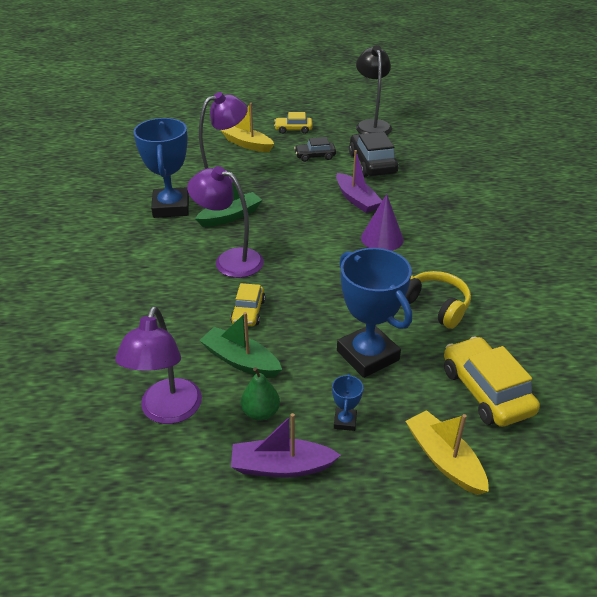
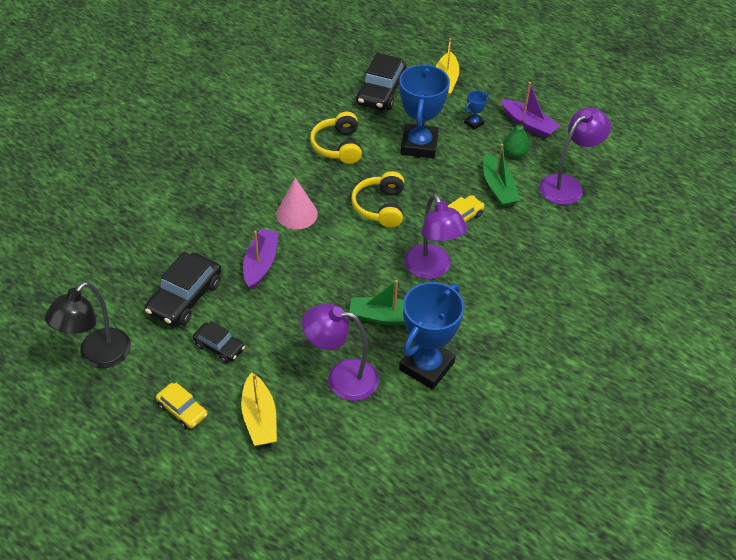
camera: 140 degrees left, 10 degrees up
purple cone [361,194,404,251] -> pink cone [276,178,318,230]
yellow car [444,336,540,427] -> black car [356,53,406,111]
none -> yellow headphones [351,171,404,228]

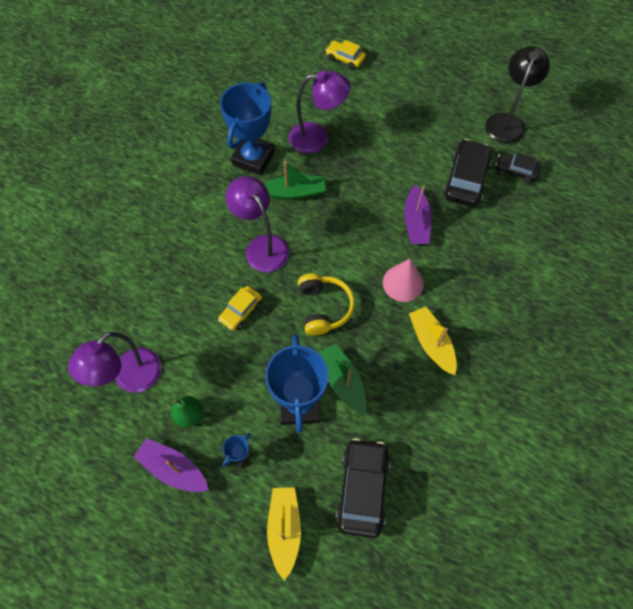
camera: 170 degrees right, 15 degrees up
yellow car [156,382,208,429] -> yellow car moved to [326,40,366,69]
black car [193,321,245,363] -> black car moved to [495,153,541,183]
yellow boat [241,372,277,446] -> yellow boat moved to [409,306,457,375]
yellow headphones [310,112,362,164] -> none
green boat [483,144,520,207] -> green boat moved to [318,344,366,416]

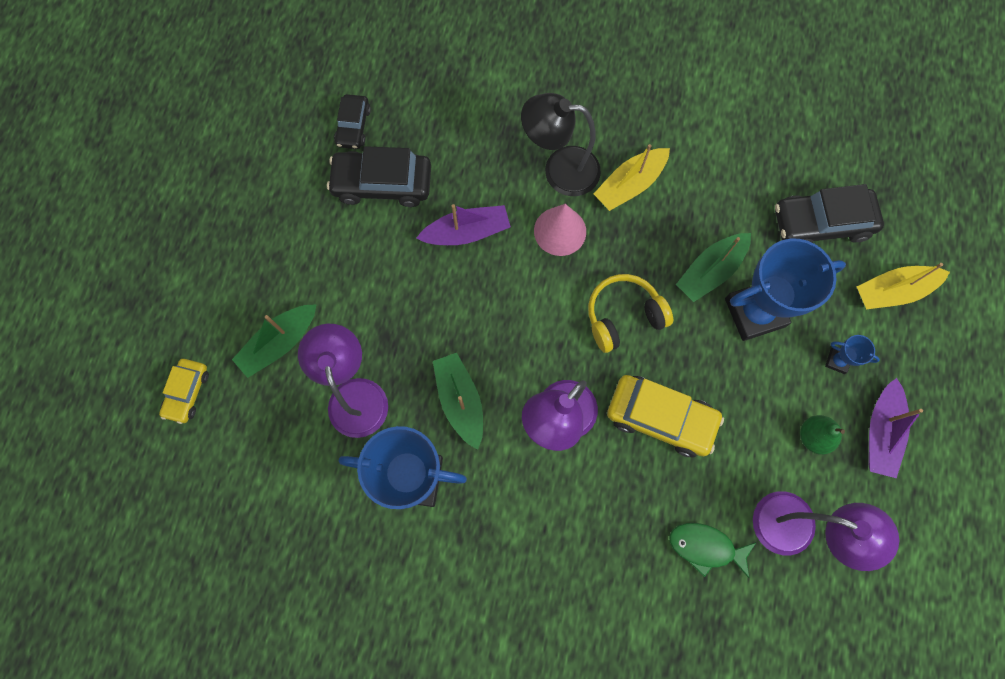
camera: 105 degrees left, 10 degrees up
yellow car [218,286,262,331] -> yellow car [607,375,724,457], size x1.71
black lamp [485,46,550,144] -> black lamp moved to [521,93,601,196]
none -> green boat [232,304,317,378]
none -> green fish [670,523,757,578]

